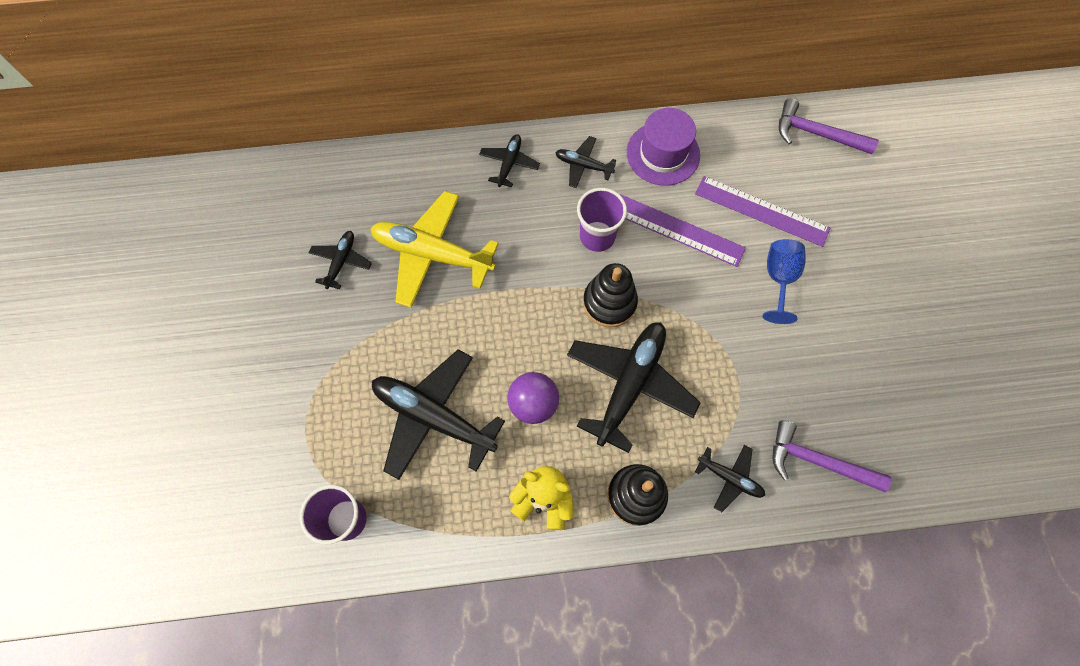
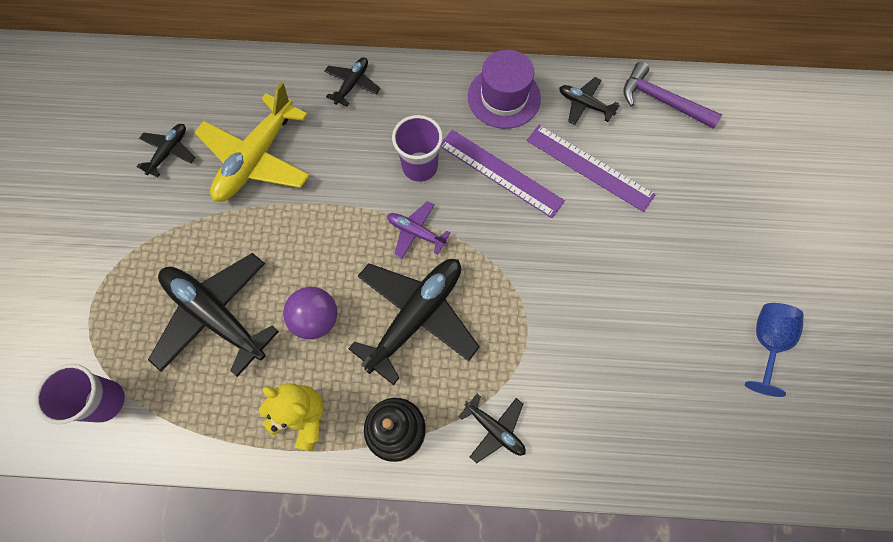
camera: 10 degrees right, 0 degrees up
yellow plane [370,191,499,308] -> yellow plane turned 90 degrees counterclockwise [194,82,310,202]
black plane [555,136,616,188] -> black plane moved to [559,77,620,125]
black stacking toy [583,263,638,327] -> purple plane [387,201,451,259]
blue goblet [763,239,806,324] -> blue goblet moved to [745,303,804,397]
purple hammer [773,420,892,492] -> none

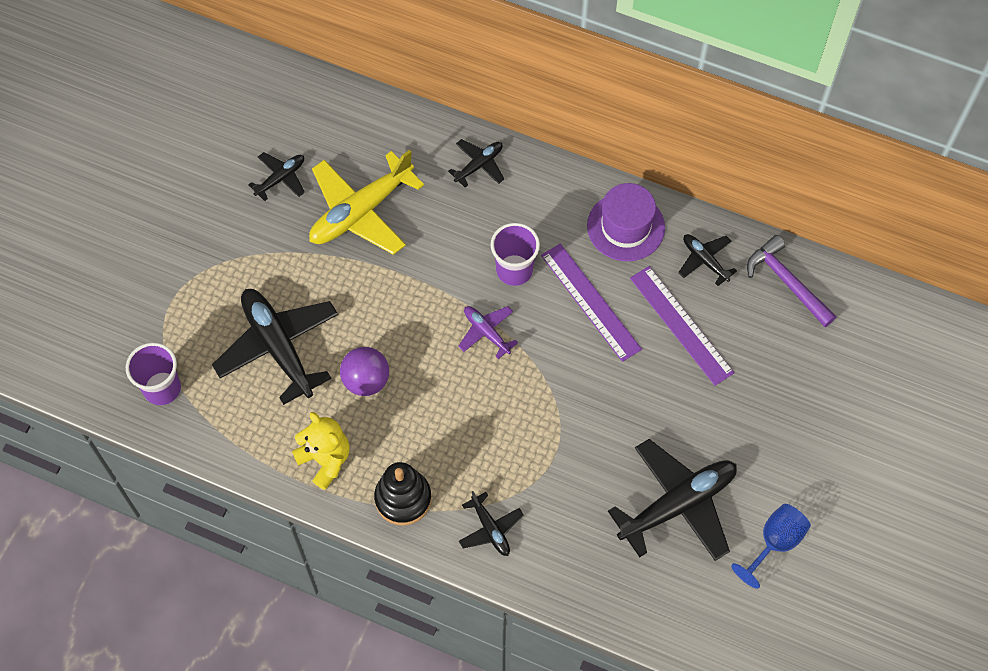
camera: 20 degrees right, 5 degrees down
black plane [348,259,480,385] -> black plane moved to [608,439,737,561]

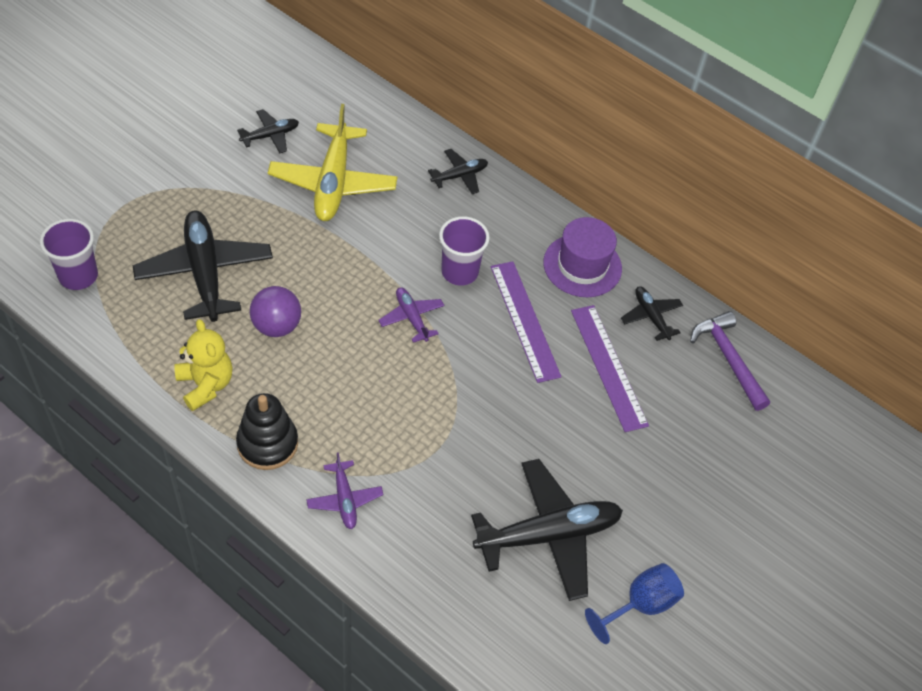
camera: 10 degrees right, 10 degrees down
yellow plane [309,150,424,255] -> yellow plane turned 60 degrees counterclockwise [268,104,398,221]
black plane [459,491,524,556] -> purple plane [306,452,383,529]

